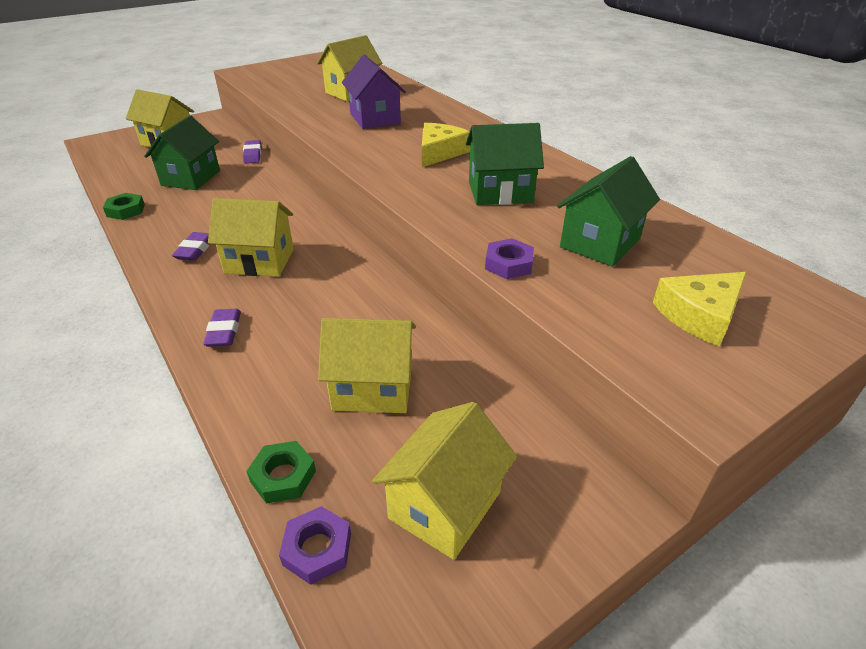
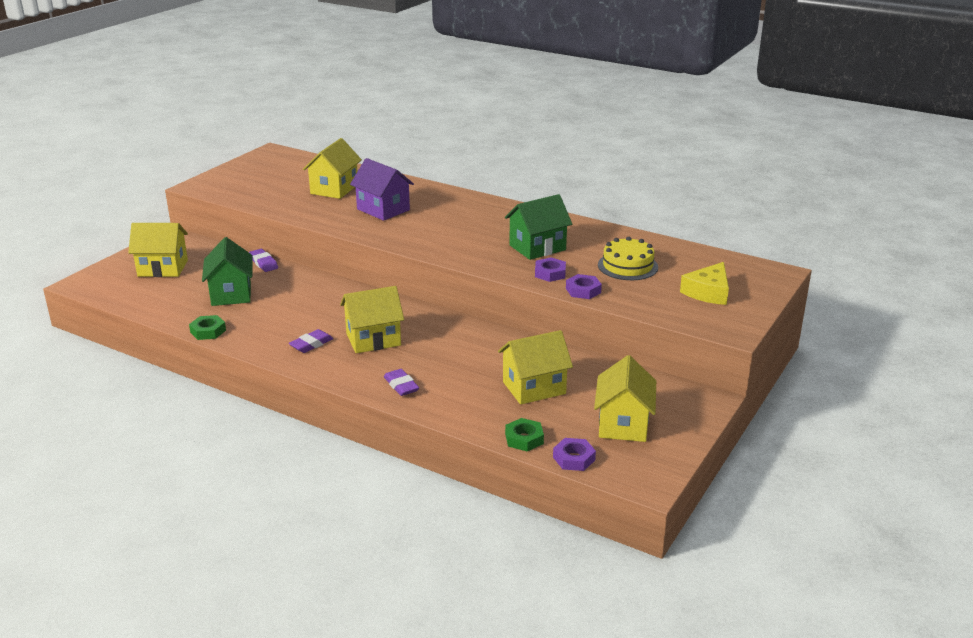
camera: 25 degrees left, 10 degrees down
purple eraser [172,232,209,261] -> purple eraser turned 60 degrees clockwise [289,329,333,353]
yellow cheese [422,123,470,167] -> none
green house [557,156,660,267] -> yellow cake [598,237,658,280]
none -> purple nut [535,257,566,282]

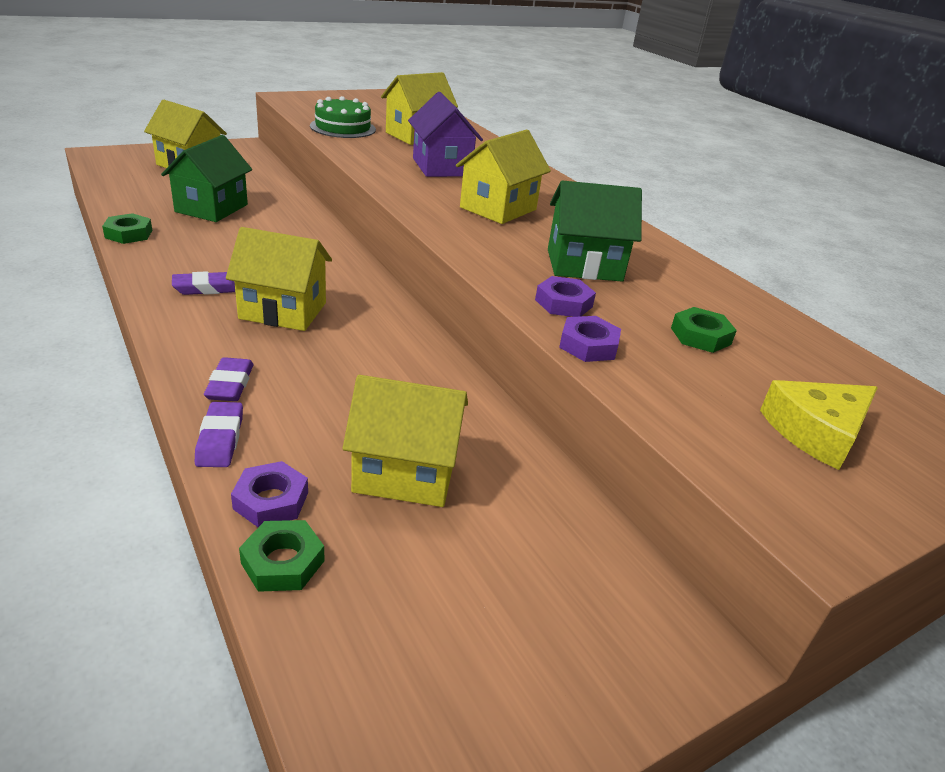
camera: 25 degrees right, 5 degrees up
purple eraser [249,249,278,272] -> purple eraser moved to [195,402,243,467]
purple nut [553,438,596,471] -> purple nut moved to [231,461,308,527]
yellow house [594,355,656,442] -> yellow house moved to [456,129,551,224]
yellow cake [598,237,658,280] -> green nut [671,307,737,353]
none -> green cake [310,96,376,138]

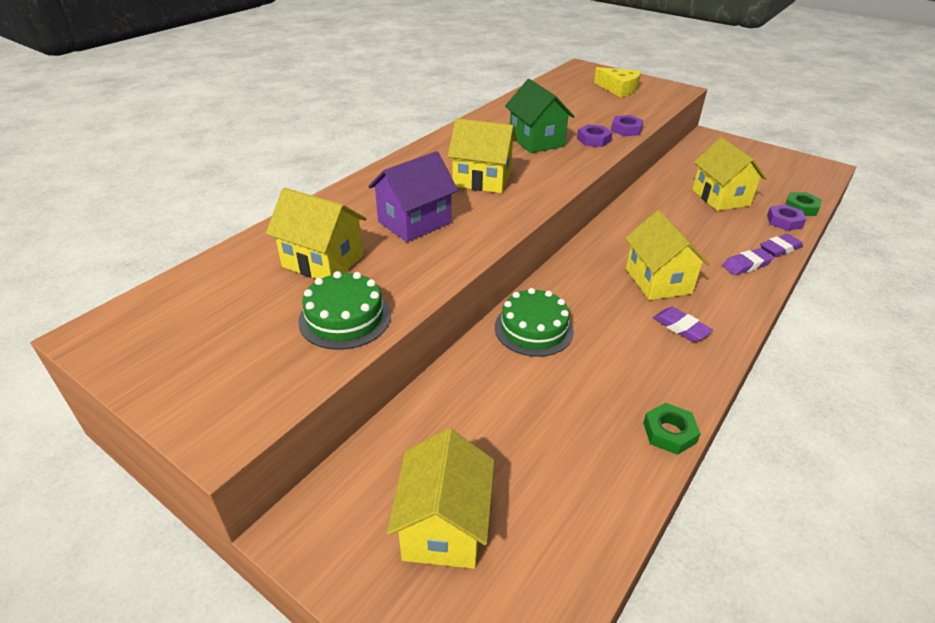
camera: 110 degrees left, 5 degrees up
green house [161,135,252,222] -> none
green nut [671,307,737,353] -> none
none -> green cake [495,288,574,357]

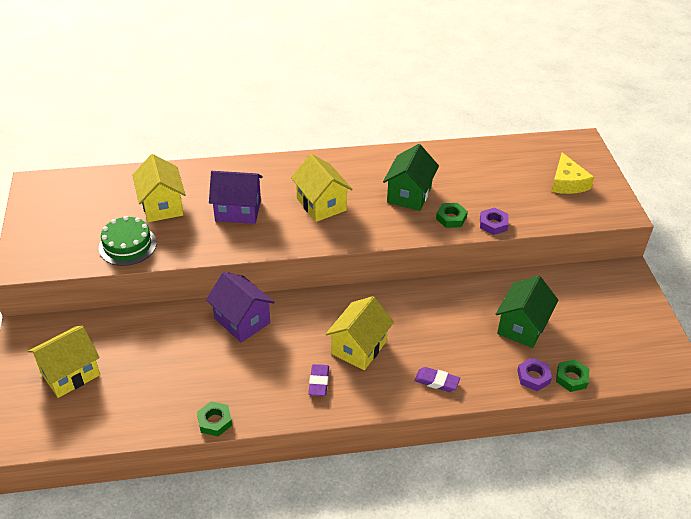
camera: 45 degrees right, 5 degrees up
green cake [495,288,574,357] -> purple house [206,272,275,342]
purple nut [577,125,612,147] -> green nut [436,203,468,228]
yellow house [692,138,767,211] -> green house [496,276,559,348]
purple eraser [760,234,803,257] -> none

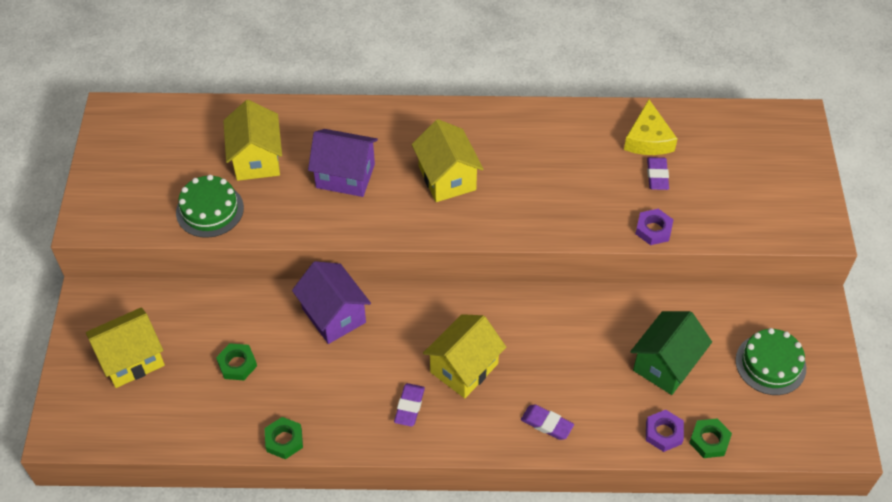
camera: 10 degrees right, 10 degrees up
green house [383,144,439,211] -> none
green nut [436,203,468,228] -> green nut moved to [216,343,257,380]
yellow cheese [551,153,594,194] -> yellow cheese moved to [624,100,678,155]
none -> purple eraser [647,157,669,190]
none -> green cake [736,328,806,395]

